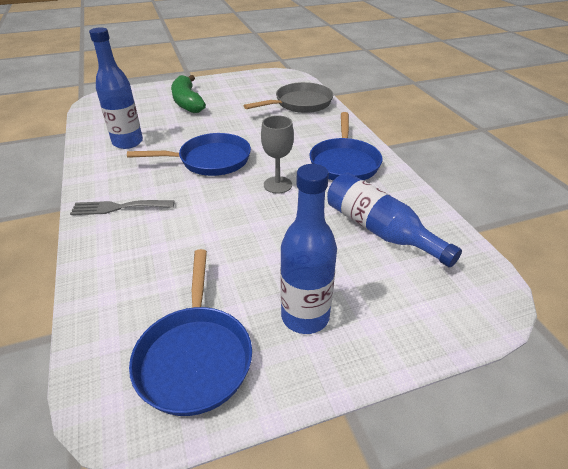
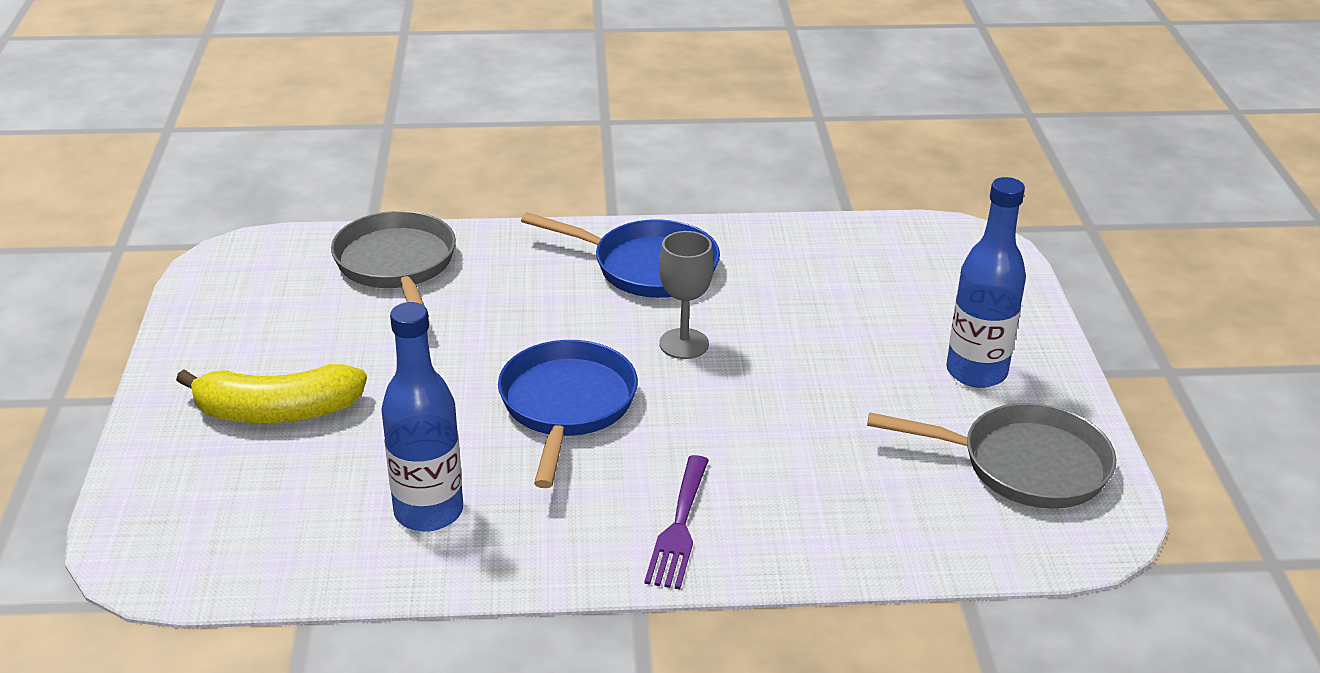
camera: 75 degrees left, 5 degrees down
grey fork [70,200,175,215] -> purple fork [644,455,709,589]
blue pan [129,249,252,416] -> grey pan [867,403,1116,509]
green banana [171,75,206,113] -> yellow banana [176,364,367,423]
blue bottle [327,173,462,268] -> none

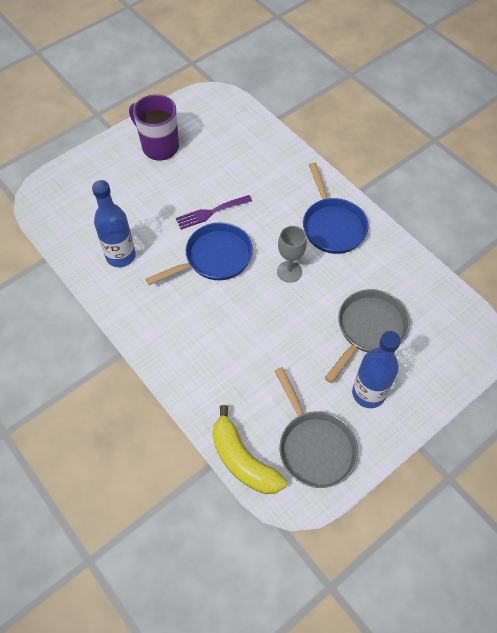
camera: 55 degrees right, 25 degrees up
yellow banana [176,364,367,423] -> yellow banana moved to [212,405,287,494]
grey pan [331,211,456,318] -> grey pan moved to [325,289,410,383]
purple fork [644,455,709,589] -> purple fork moved to [176,195,252,230]
none -> purple mug [129,94,179,161]

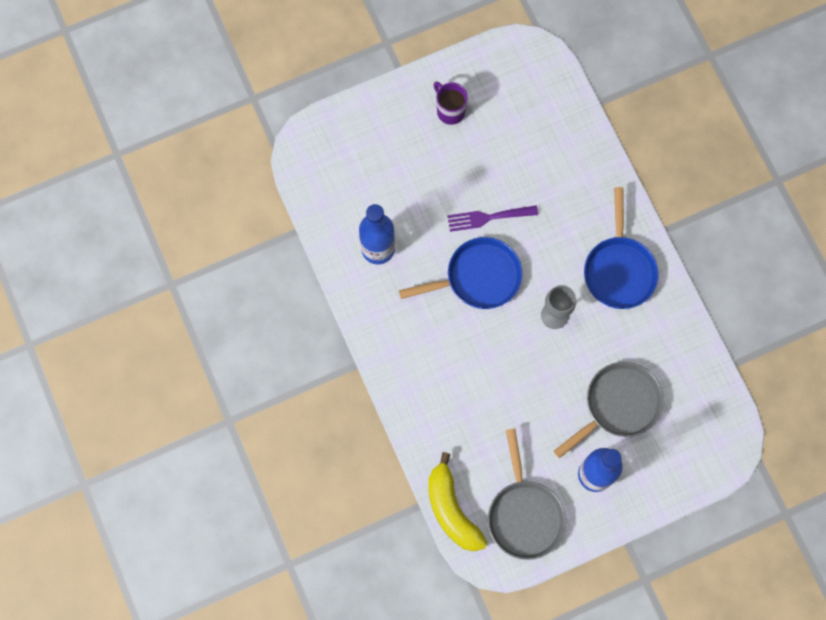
camera: 15 degrees right, 15 degrees up
purple mug [129,94,179,161] -> purple mug [434,82,468,125], size x0.64

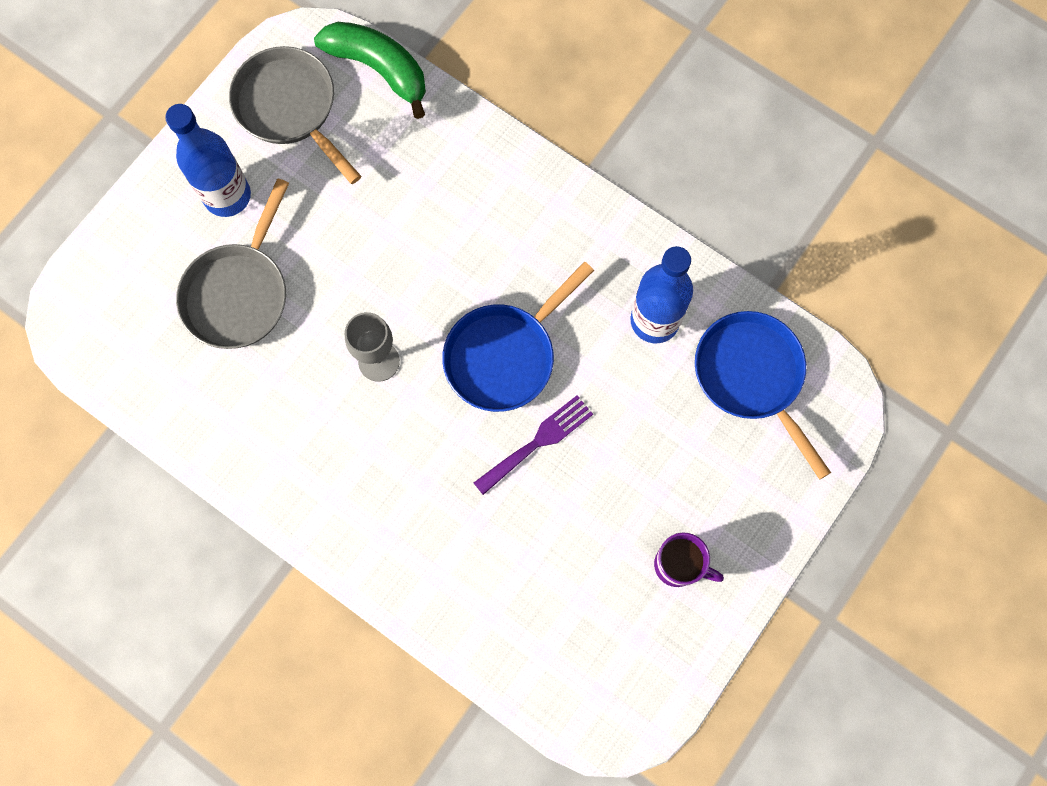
camera: 150 degrees right, 0 degrees up
yellow banana [428,452,487,551] -> green banana [314,22,426,119]
blue pan [584,187,659,309] -> blue pan moved to [695,311,831,480]

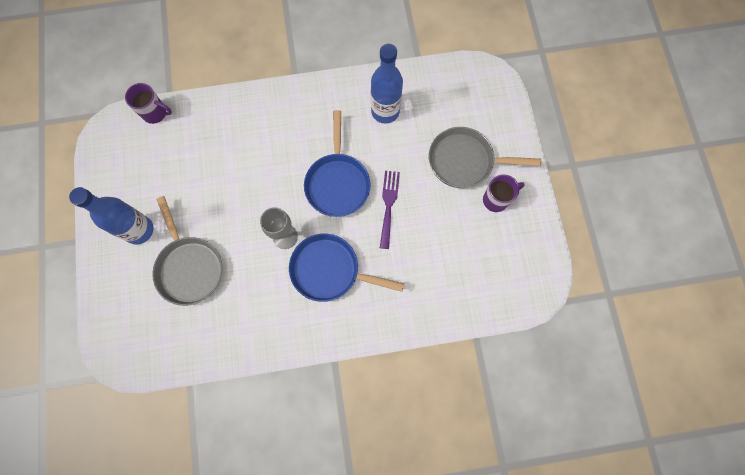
camera: 45 degrees left, 0 degrees up
grey pan [229,46,361,184] -> grey pan moved to [429,127,541,188]
green banana [314,22,426,119] -> purple mug [125,83,172,124]
blue pan [695,311,831,480] -> blue pan moved to [289,234,404,302]

